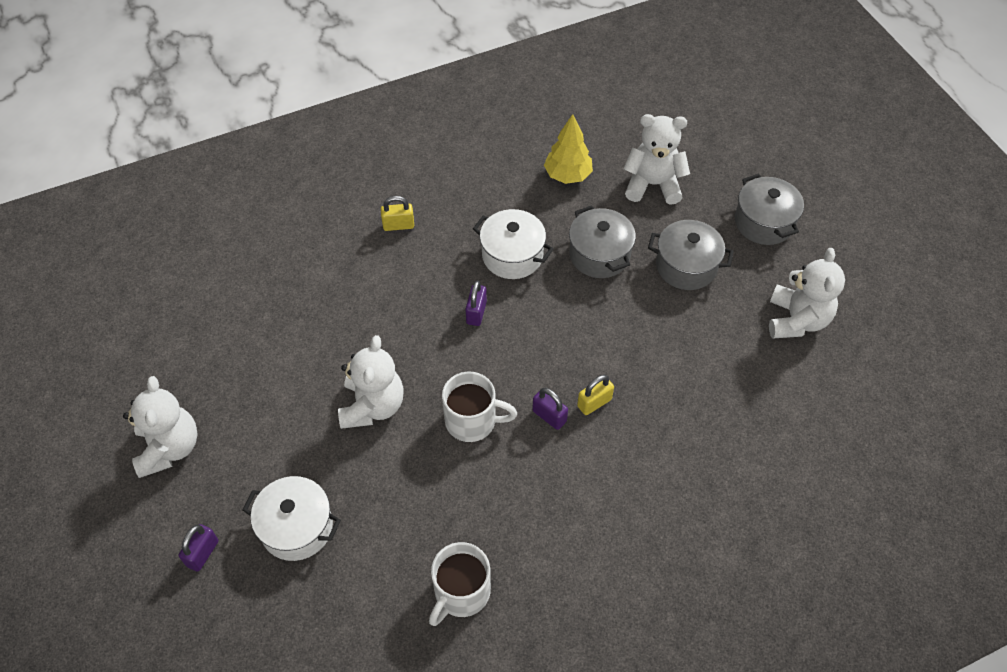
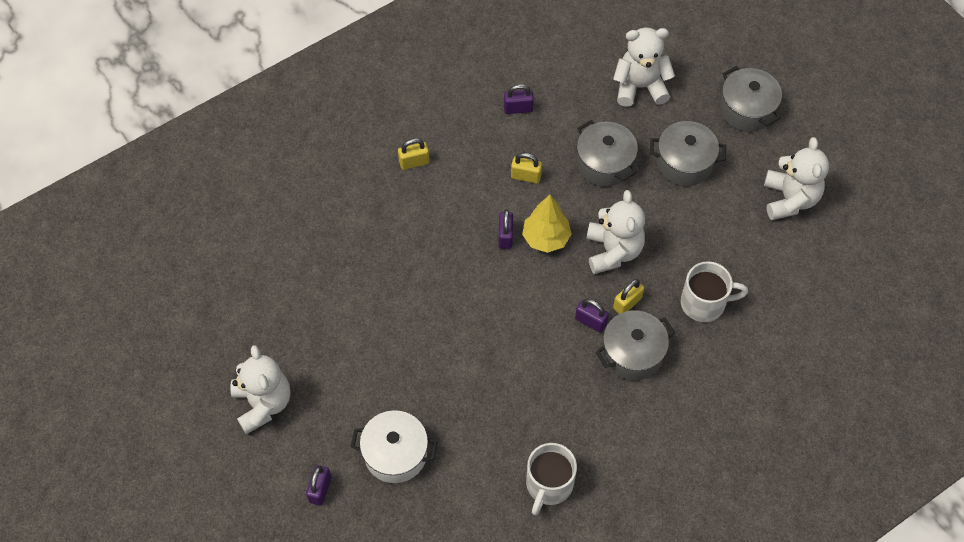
camera: 10 degrees left, 5 degrees up
white teddy bear [338,335,404,429] -> white teddy bear moved to [586,190,645,274]
white mug [442,372,517,442] -> white mug moved to [681,261,748,322]
white pot [473,209,553,279] -> yellow padlock [511,153,542,184]
yellow tree [544,114,593,184] -> yellow tree moved to [522,195,572,253]
none -> purple padlock [504,84,534,114]
none -> grey pot [596,311,675,380]

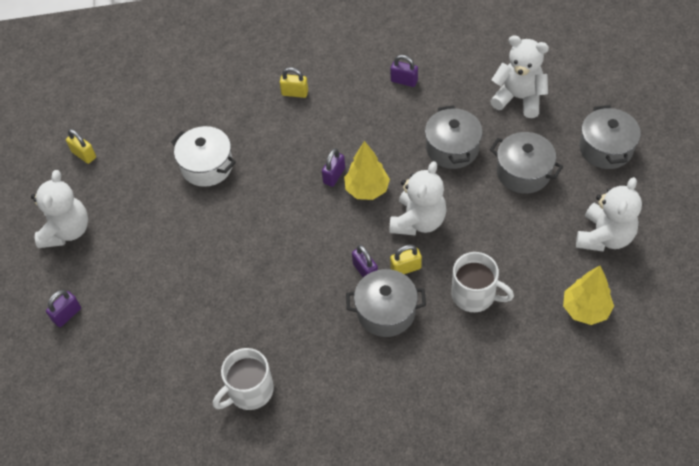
camera: 30 degrees right, 5 degrees down
white pot [351,410,438,483] -> white pot moved to [171,126,236,187]
yellow padlock [511,153,542,184] -> yellow padlock moved to [66,129,96,164]
none -> yellow tree [563,266,614,325]

